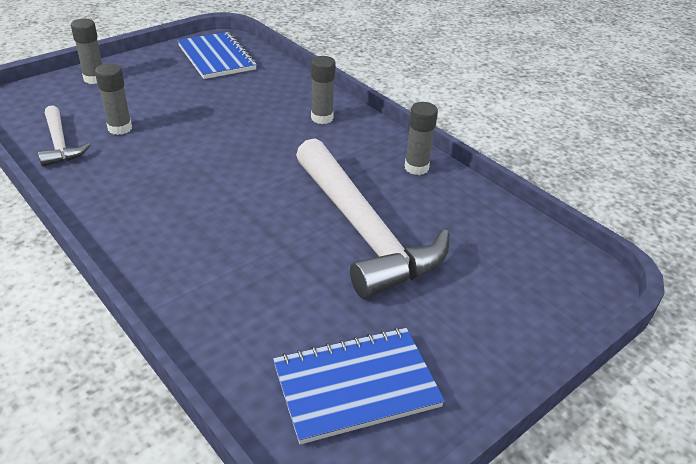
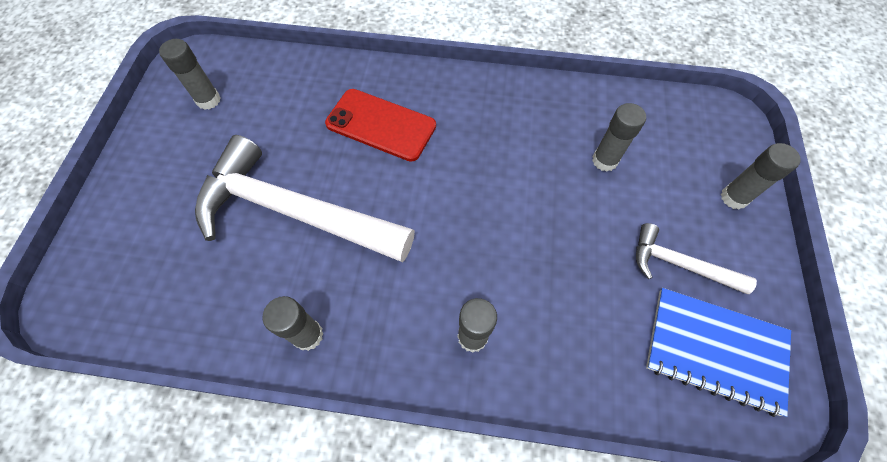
camera: 140 degrees right, 25 degrees up
white hammer [38,105,90,167] -> white hammer moved to [636,223,757,294]
blue notebook [273,327,445,445] -> grey glue stick [159,39,221,110]
none -> red phone [325,89,436,162]

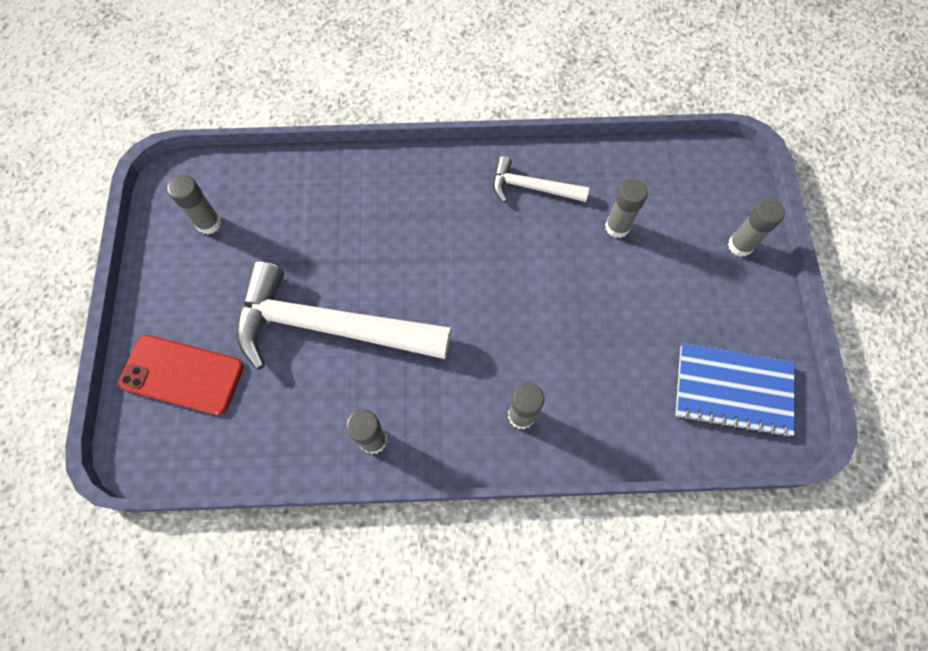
camera: 10 degrees left, 5 degrees up
red phone [325,89,436,162] -> red phone moved to [118,335,244,415]
white hammer [636,223,757,294] -> white hammer moved to [493,156,589,203]

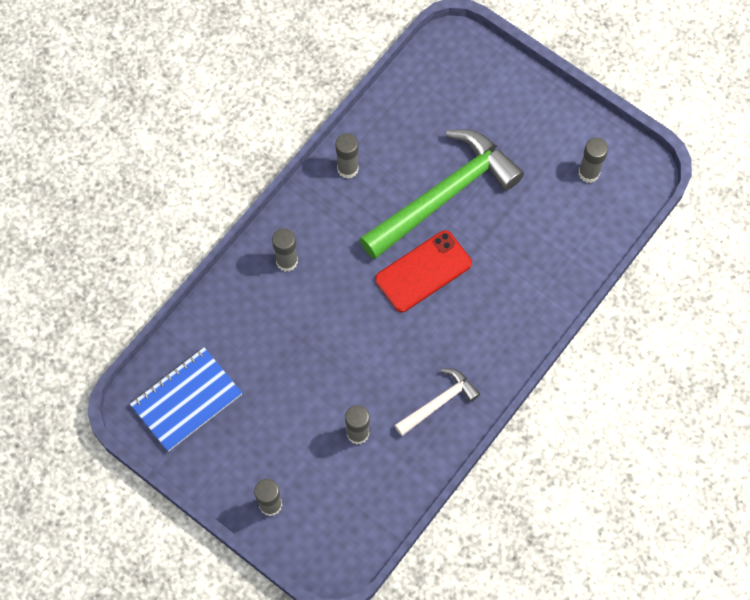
camera: 130 degrees right, 0 degrees up
red phone [118,335,244,415] -> red phone moved to [375,230,472,312]
white hammer [236,261,452,370] -> green hammer [359,129,524,260]

